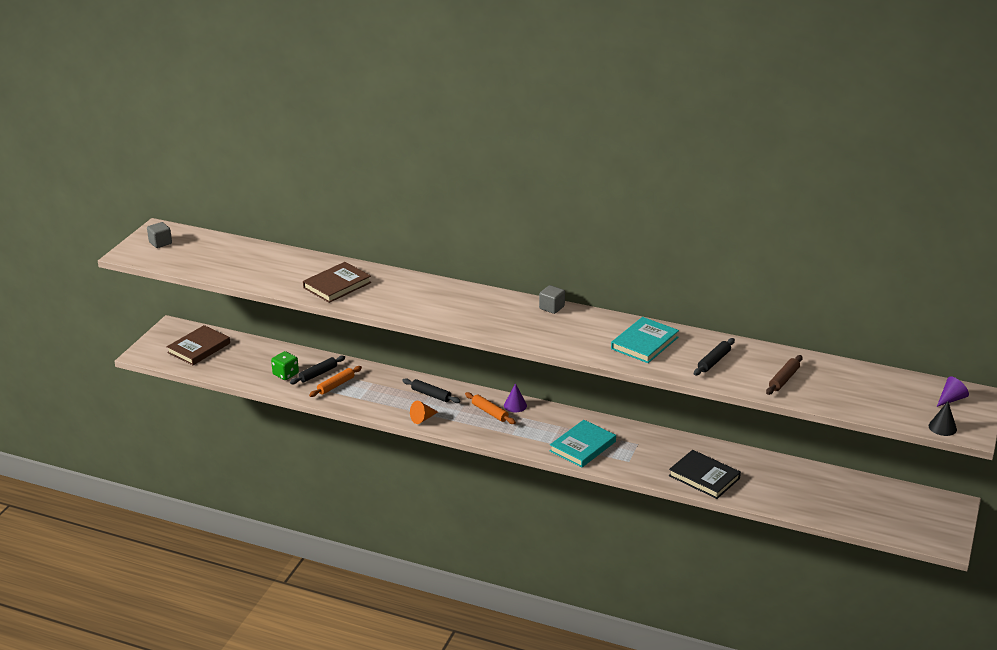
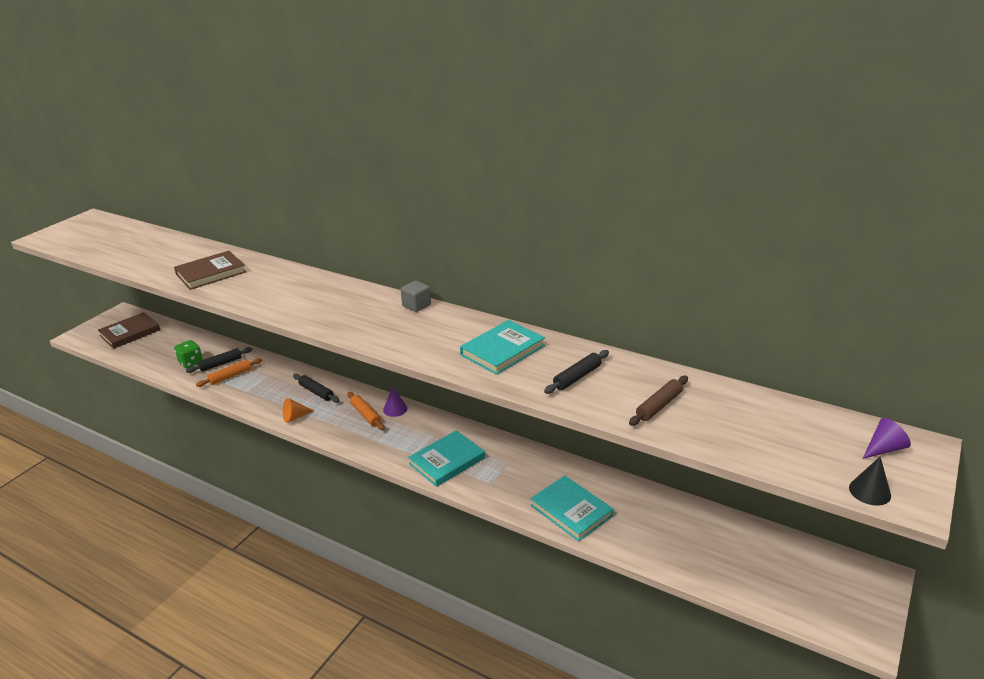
camera: 10 degrees right, 0 degrees up
grey cube [147,222,172,248] -> none
black book [669,450,741,499] -> turquoise book [530,476,614,541]

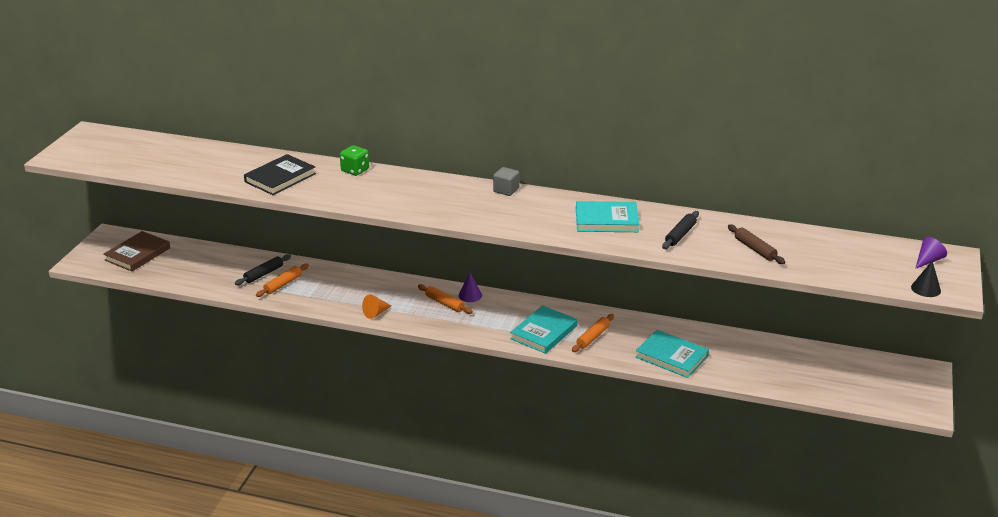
camera: 15 degrees left, 0 degrees up
brown book [174,251,246,290] -> black book [244,154,316,195]
green dice [174,340,203,368] -> green dice moved to [340,145,369,176]
black rolling pin [293,374,340,403] -> none
turquoise book [460,320,545,375] -> turquoise book turned 60 degrees clockwise [576,201,639,232]
brown rolling pin [629,376,688,426] -> brown rolling pin turned 60 degrees counterclockwise [728,225,785,264]
none -> orange rolling pin [572,314,614,352]

